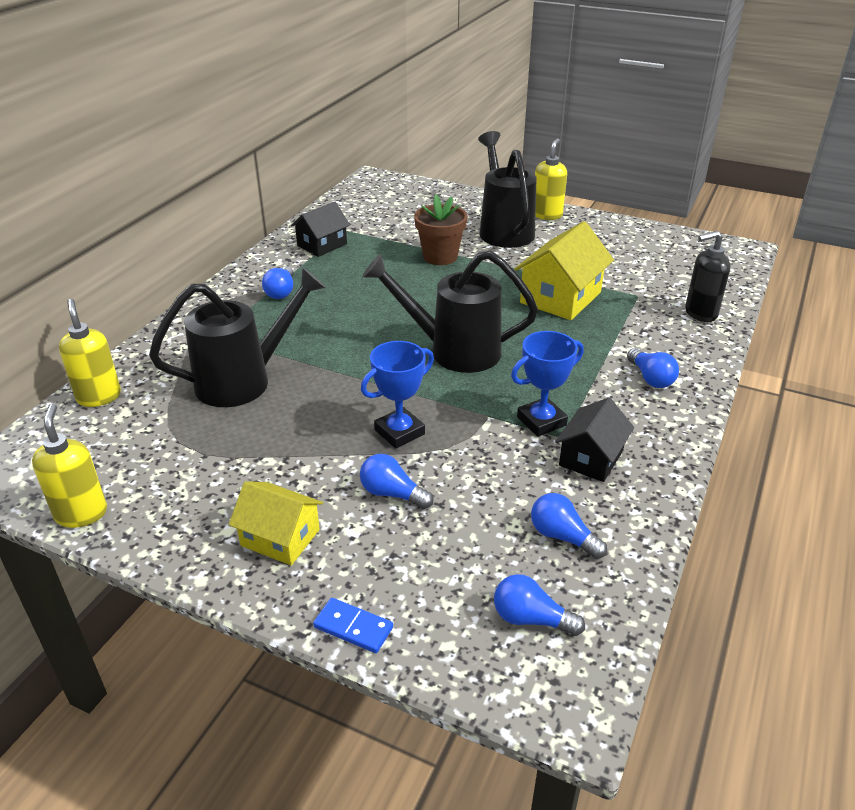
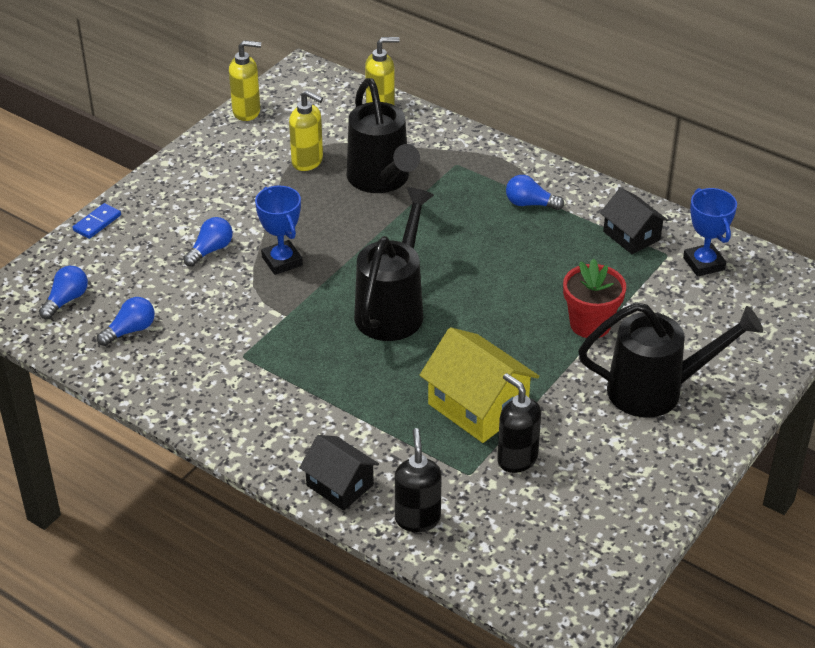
camera: 100 degrees right, 5 degrees up
yellow house [229,481,323,565] -> none
brown flower pot [414,194,467,265] -> red flower pot [563,258,626,338]
blue trophy [511,331,584,437] -> blue trophy moved to [683,188,737,277]
yellow soap dispenser [535,138,567,220] -> yellow soap dispenser moved to [289,90,323,171]
black house [555,397,634,482] -> black house moved to [299,435,379,511]
blue light bulb [627,348,679,388] -> none
none -> black soap dispenser [497,373,541,473]

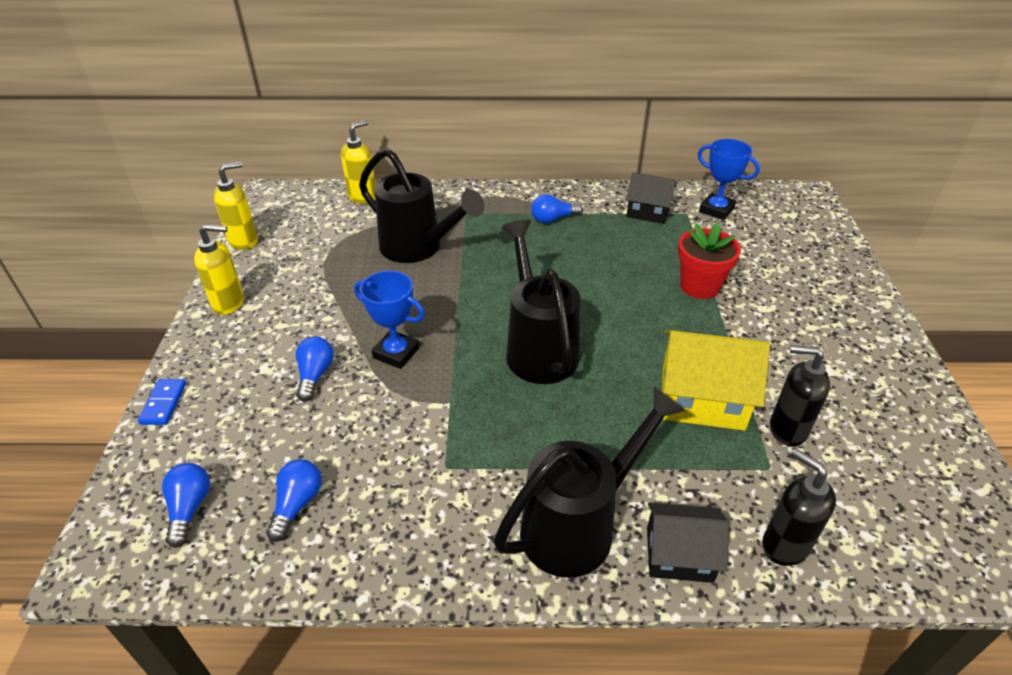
camera: 35 degrees left, 0 degrees up
yellow soap dispenser [289,90,323,171] -> yellow soap dispenser moved to [194,224,244,315]
black watering can [578,302,763,418] -> black watering can moved to [494,386,686,578]

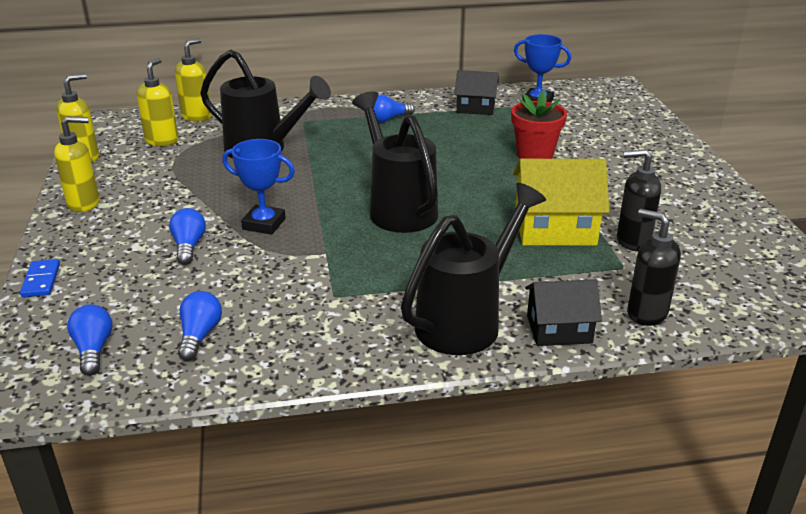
camera: 10 degrees left, 10 degrees down
none -> yellow soap dispenser [137,58,178,146]

